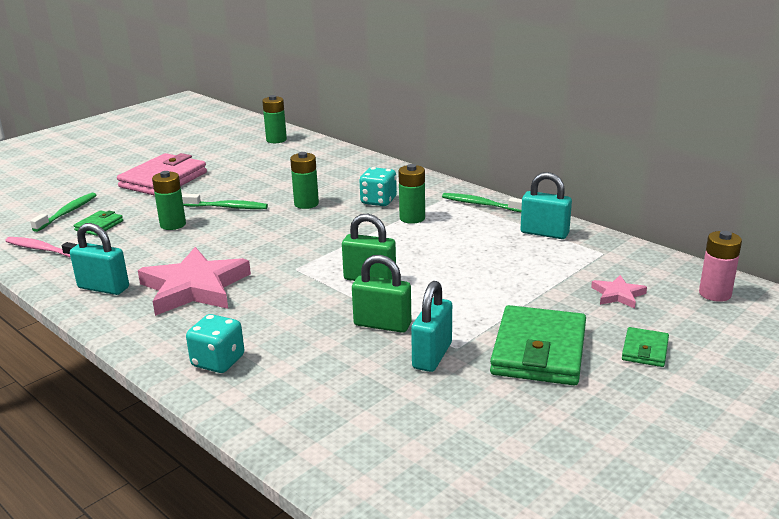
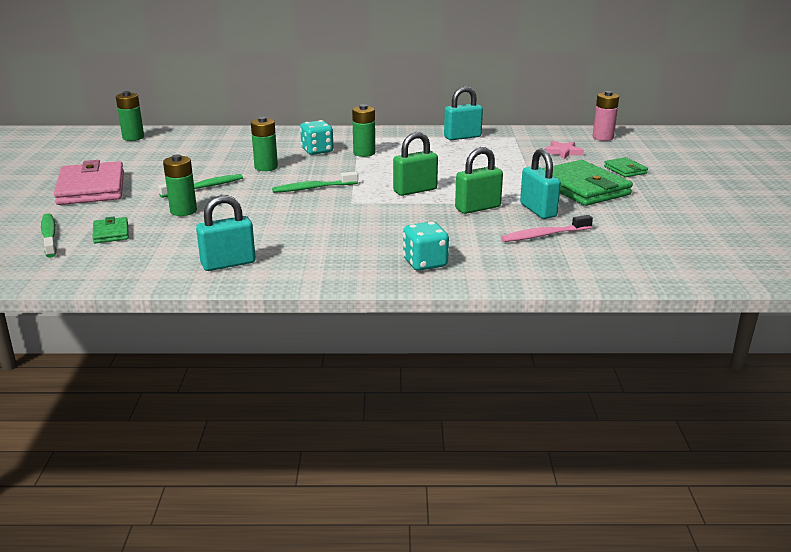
camera: 45 degrees left, 0 degrees up
pink toothbrush [5,237,78,258] -> pink toothbrush moved to [501,215,593,242]
pink star [138,247,251,316] -> none
green toothbrush [442,193,522,212] -> green toothbrush moved to [272,171,358,193]

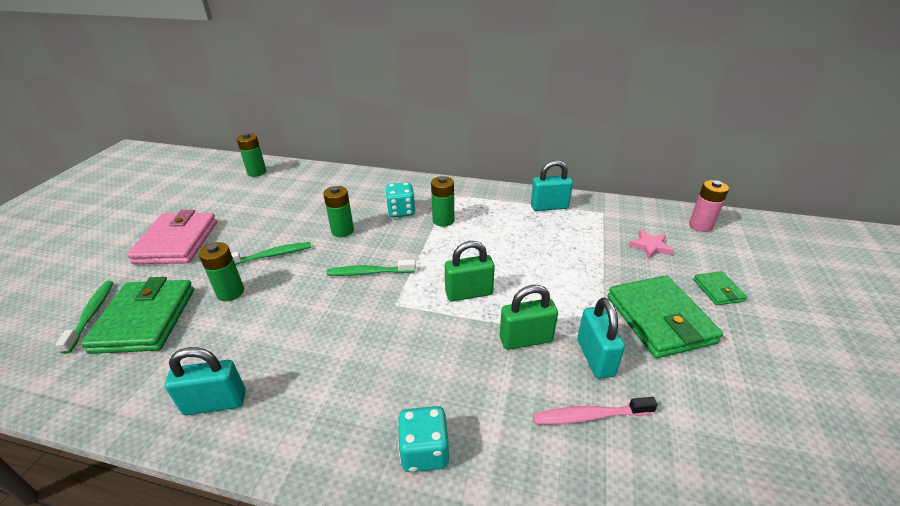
camera: 15 degrees right, 10 degrees up
green wallet [92,217,129,243] -> green wallet [81,277,194,354], size x2.07

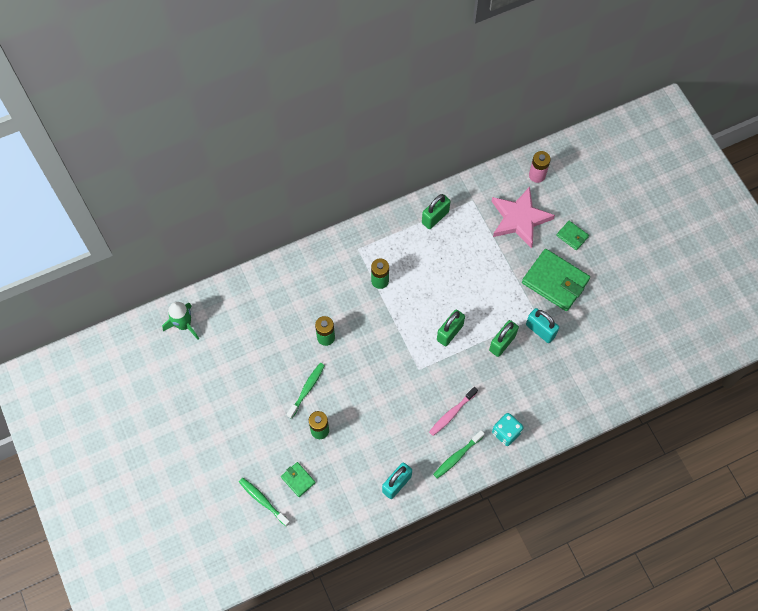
camera: 40 degrees left, 30 degrees up
green wallet [81,277,194,354] -> green wallet [281,462,316,497], size x0.48
pink wallet [127,210,217,264] -> none
green battery [237,133,267,177] -> green rocket [162,302,199,340]
green toothbrush [326,260,416,276] -> green toothbrush moved to [433,430,485,479]
turquoise dice [385,182,416,217] -> none
turquoise padlock [531,160,573,211] -> green padlock [422,194,450,229]
pink toothbrush [533,397,658,424] -> pink toothbrush moved to [429,387,478,436]
pink star [628,230,674,259] -> pink star [492,187,555,248], size x2.15

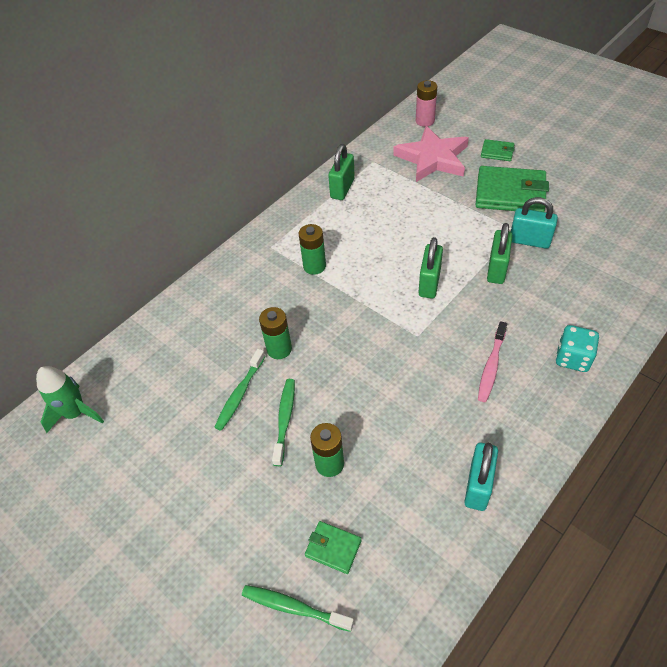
camera: 20 degrees left, 15 degrees down
green toothbrush [433,430,485,479] -> green toothbrush moved to [214,349,266,431]

